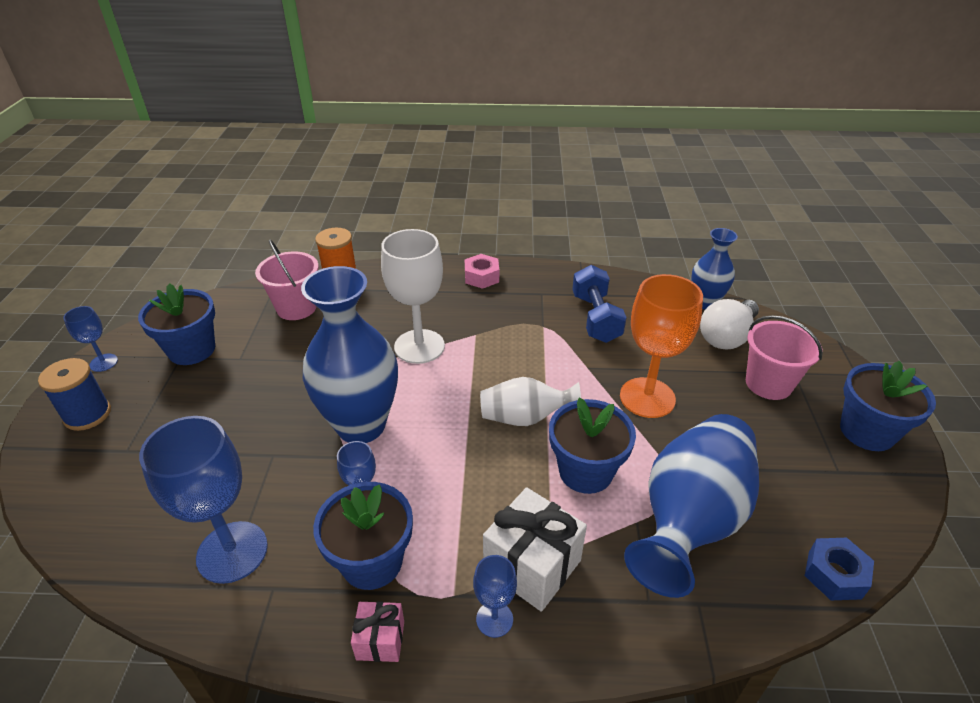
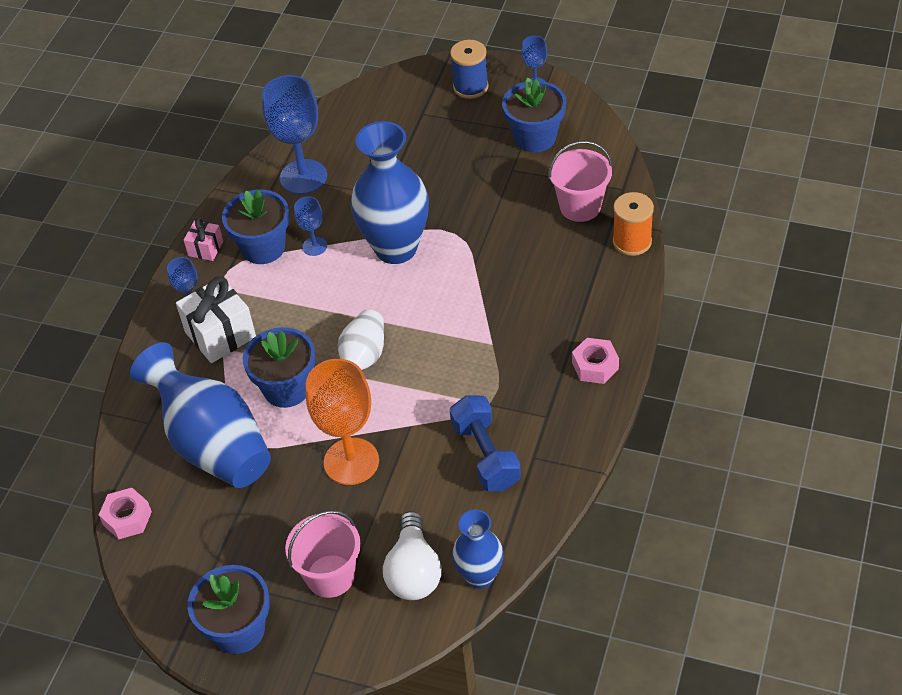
camera: 110 degrees right, 10 degrees up
white goblet [381,229,445,364] -> none
blue dumbbell [572,265,627,343] -> blue dumbbell turned 60 degrees clockwise [450,395,521,491]
white light bulb [700,299,759,349] -> white light bulb turned 150 degrees counterclockwise [383,511,441,600]
blue nut [804,538,874,600] -> pink nut [99,488,152,539]

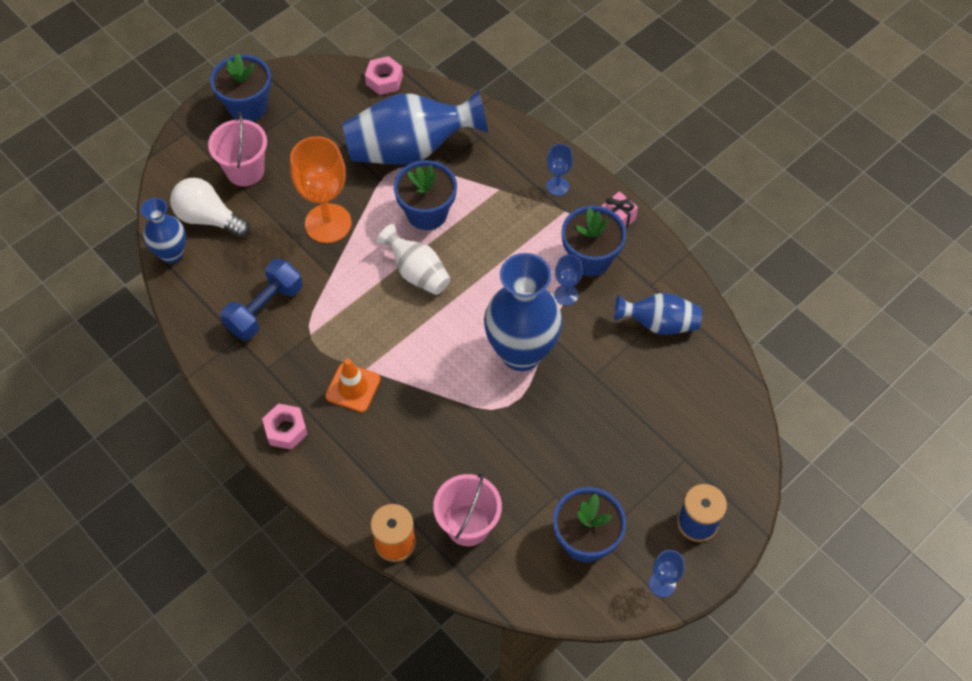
camera: 115 degrees right, 10 degrees up
white gift [176,276,256,363] -> none
blue goblet [262,75,327,195] -> blue vase [614,293,702,335]
blue dumbbell [450,395,521,491] -> blue dumbbell turned 60 degrees counterclockwise [220,259,302,340]
none -> orange traffic cone [325,359,381,412]

